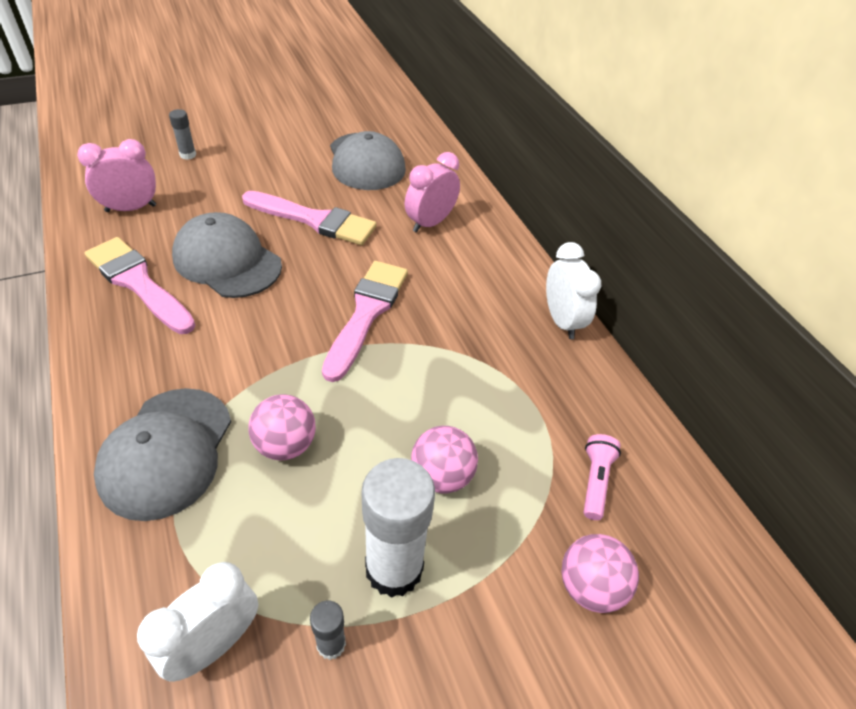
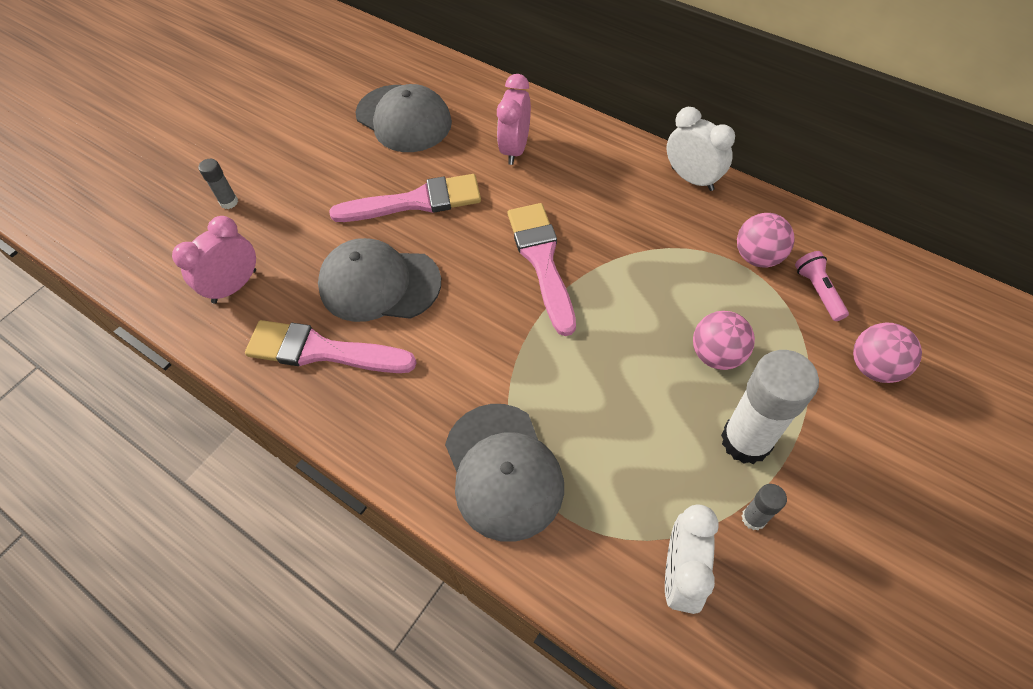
camera: 25 degrees left, 10 degrees up
pink ball [248,394,316,460] -> pink ball moved to [737,213,794,267]

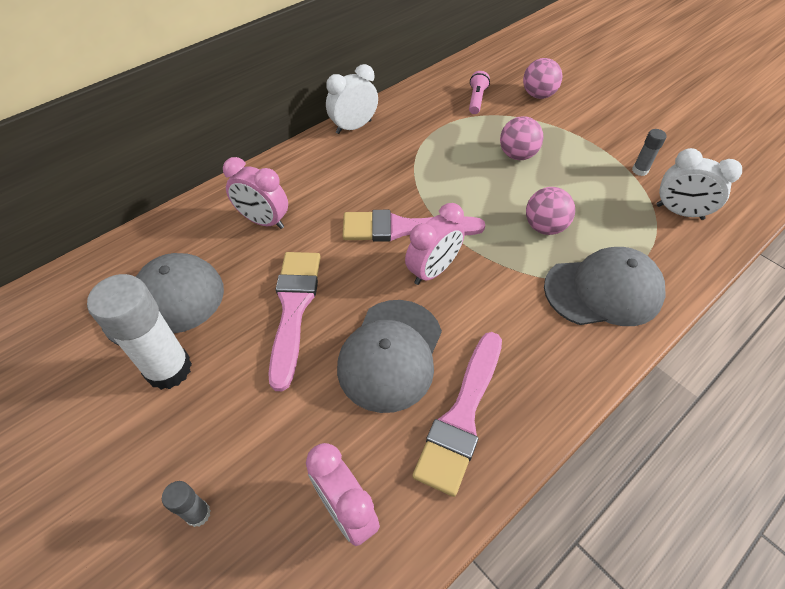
camera: 80 degrees left, 5 degrees down
white glue stick [721,350,819,464] -> white glue stick moved to [87,274,192,390]
pink ball [737,213,794,267] -> pink ball moved to [526,187,575,235]
pink flashlight [795,251,849,321] -> pink flashlight turned 105 degrees clockwise [469,71,490,114]
none -> pink clock [405,203,465,285]

